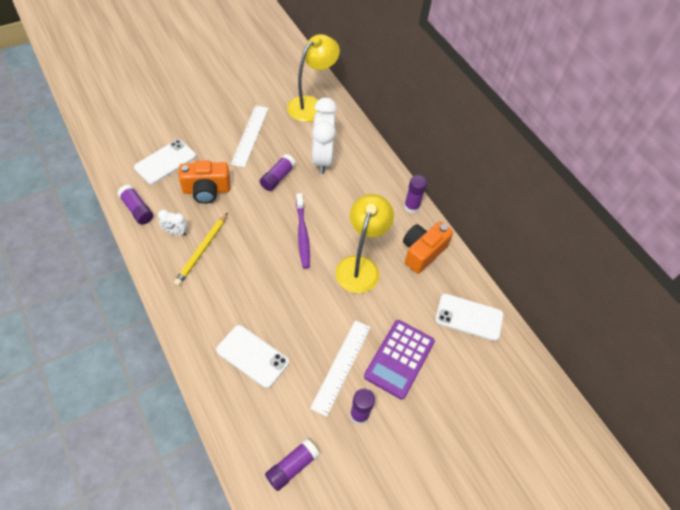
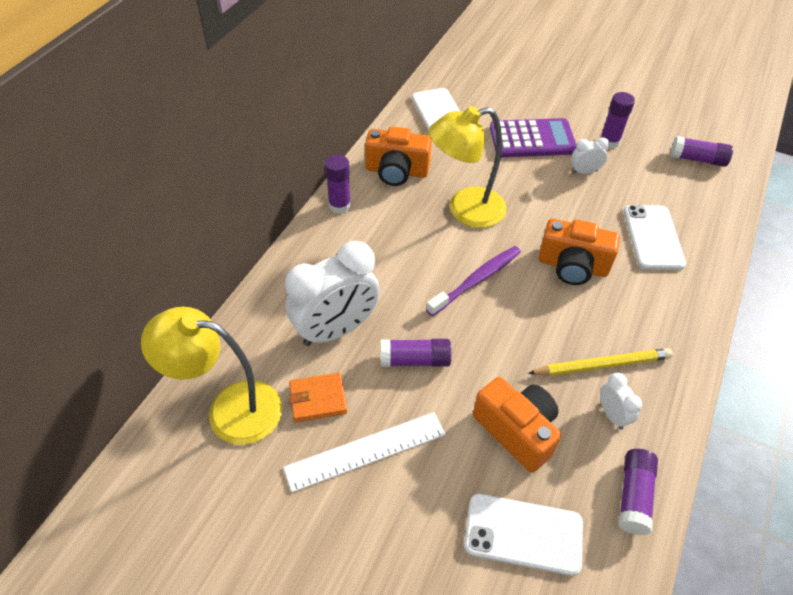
camera: 120 degrees left, 5 degrees down
white ruler [310,320,371,417] -> white clock [571,138,610,174]
none -> orange wallet [289,373,347,422]
none -> orange camera [538,219,620,285]

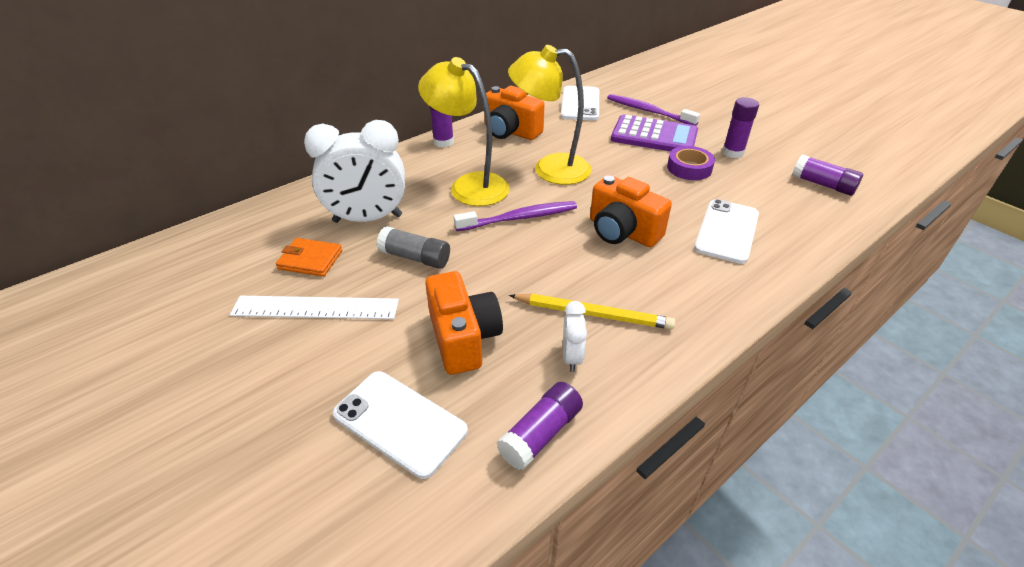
camera: 25 degrees right, 10 degrees down
yellow lamp [141,307,282,445] -> yellow lamp moved to [418,57,510,206]
purple glue stick [381,339,451,367] -> grey glue stick [377,226,450,269]
white clock [571,138,610,174] -> purple tape [667,146,715,180]
none -> purple toothbrush [607,94,700,126]

